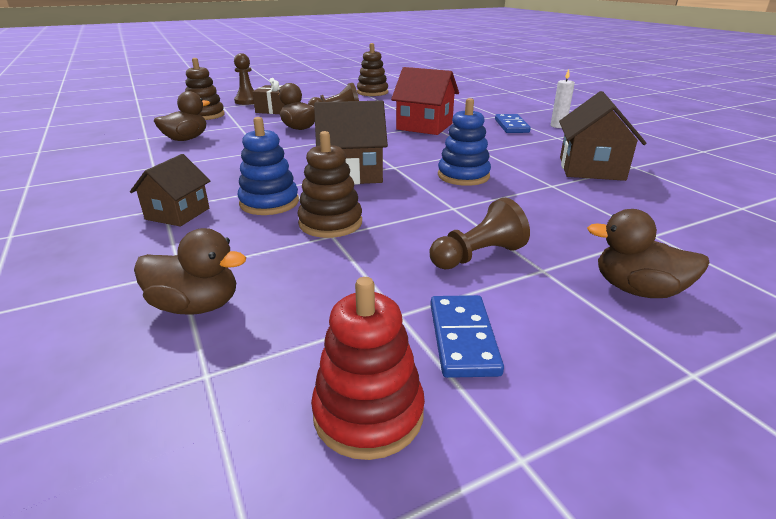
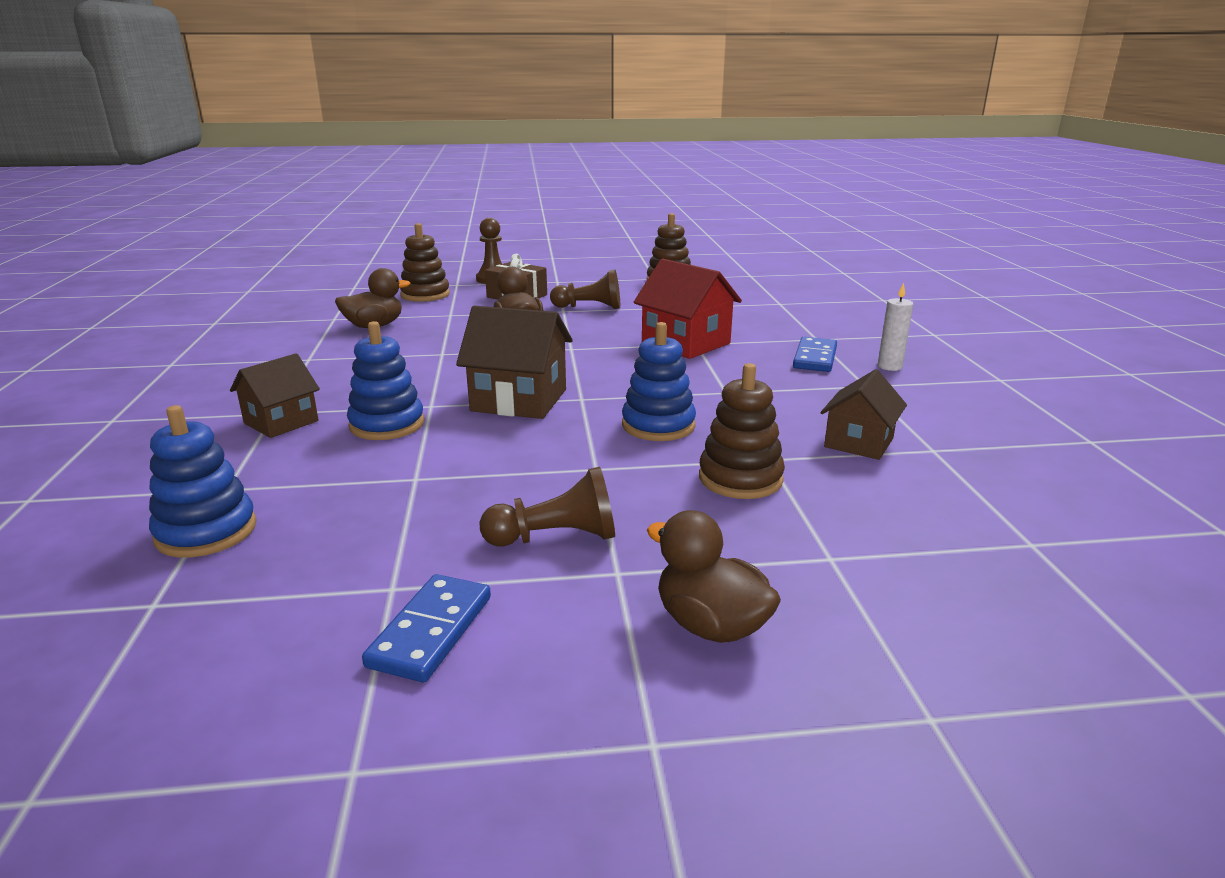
camera: 20 degrees right, 5 degrees down
brown duck [134,228,246,315] -> blue stacking toy [149,405,257,558]
brown stacking toy [297,131,362,238] -> brown stacking toy moved to [699,363,785,499]
red stacking toy [311,277,425,460] -> none
brown house [559,91,646,181] -> brown house [820,369,907,460], size x0.65

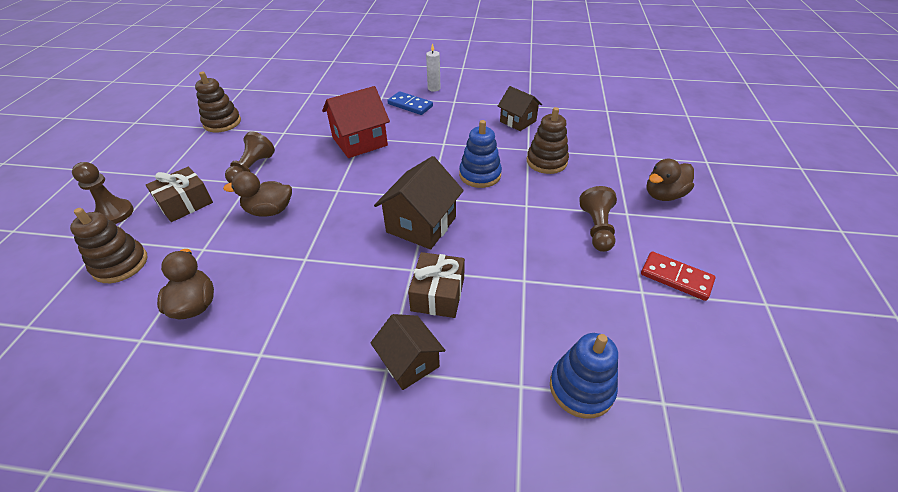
camera: 75 degrees left, 20 degrees up
blue stacking toy [347,321,424,440] -> brown gift [408,252,465,318]
blue domino [362,574,491,682] -> red domino [641,251,716,301]

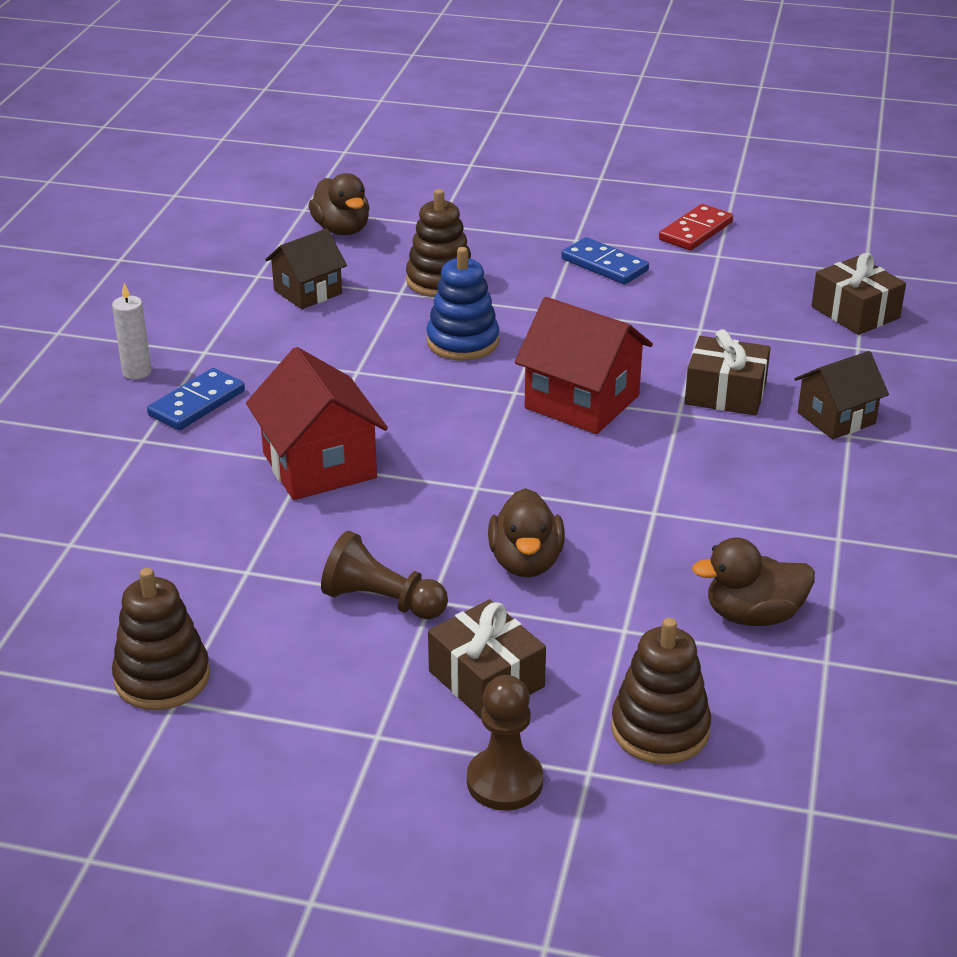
camera: 85 degrees left, 10 degrees down
brown house [374,156,464,249] -> red house [515,297,653,434]
blue stacking toy [550,333,618,419] -> brown gift [811,253,906,335]
brown pawn [579,186,617,252] -> blue domino [561,237,649,284]
brown duck [646,158,694,201] -> brown duck moved to [309,173,369,236]

